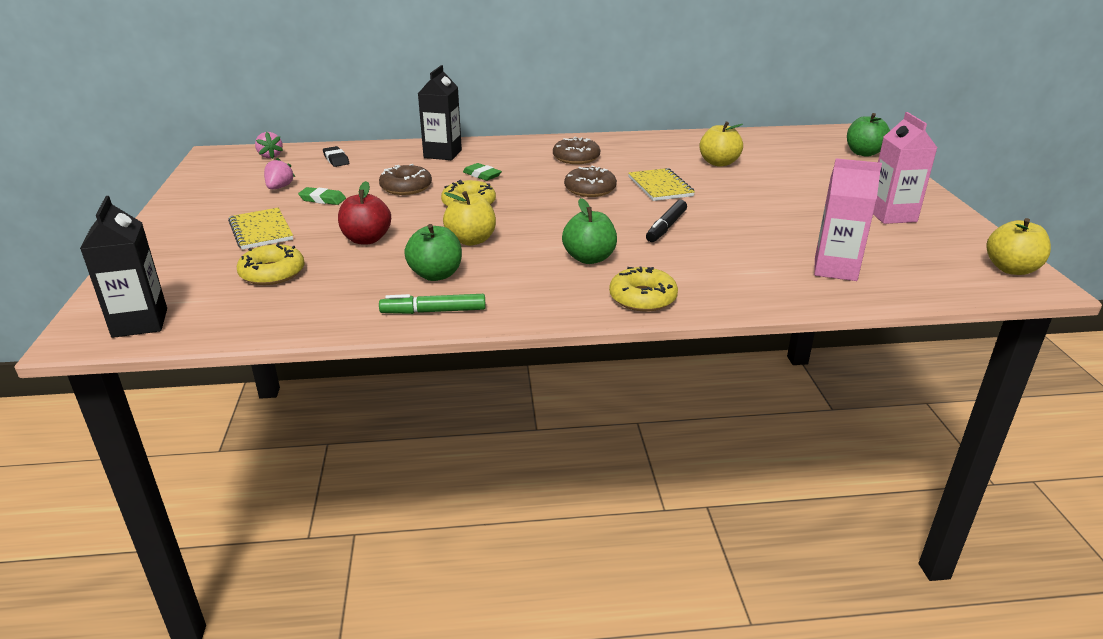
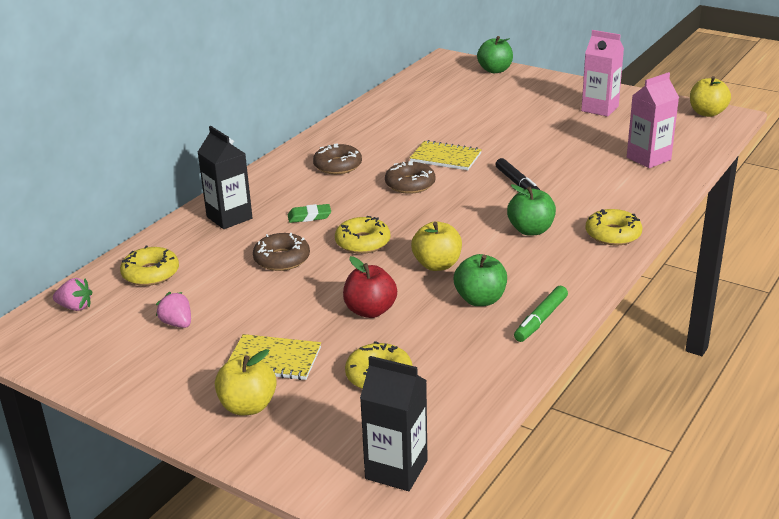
camera: 50 degrees left, 0 degrees up
green eraser [298,187,346,205] -> none
black eraser [323,146,349,167] -> yellow donut [120,246,179,286]
yellow apple [699,121,743,167] -> yellow apple moved to [215,349,277,415]

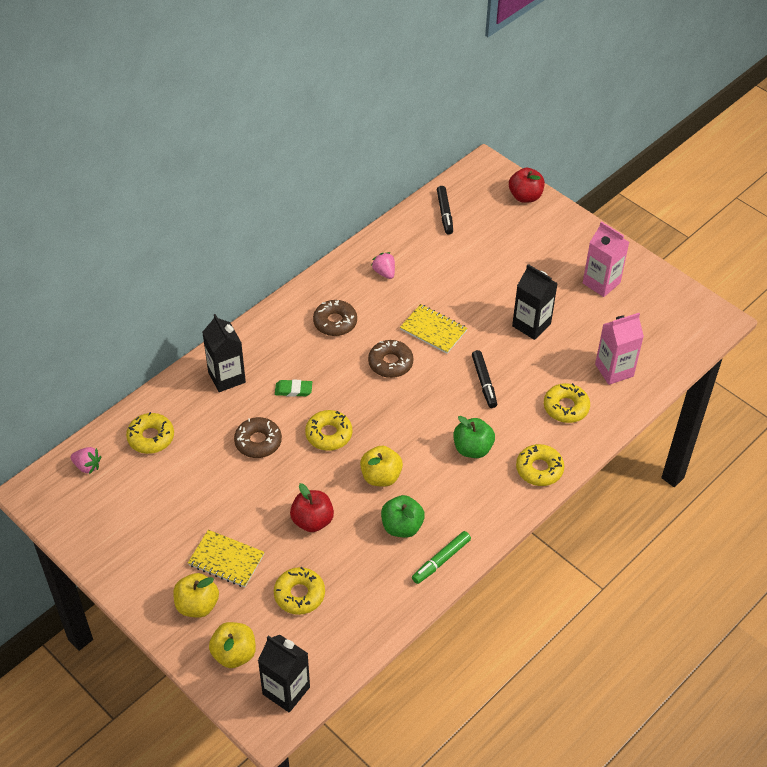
camera: 10 degrees right, 20 degrees up
pink strawberry [156,292,191,328] -> pink strawberry moved to [371,252,395,279]
green apple [477,36,513,73] -> red apple [509,168,545,203]
yellow apple [690,76,731,117] -> yellow apple moved to [209,622,256,668]
none -> black marker [437,186,453,235]
none -> black carton [512,264,558,340]
none -> yellow donut [544,383,590,423]

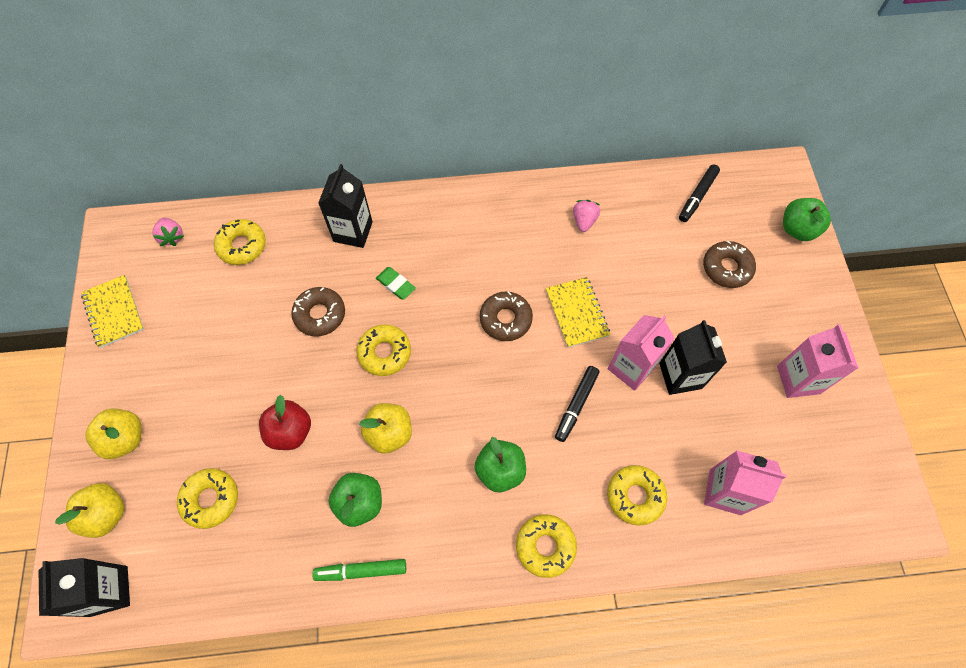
camera: 40 degrees right, 15 degrees up
yellow notebook [188,530,265,588] -> yellow notebook moved to [81,275,144,348]
brown donut [313,300,357,336] -> brown donut moved to [703,240,756,288]
red apple [509,168,545,203] -> green apple [783,198,831,241]
none -> pink carton [608,315,675,391]

